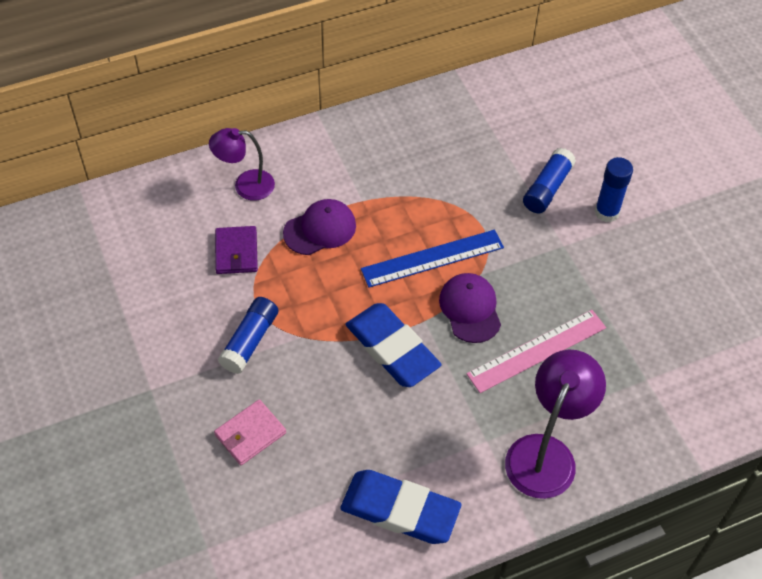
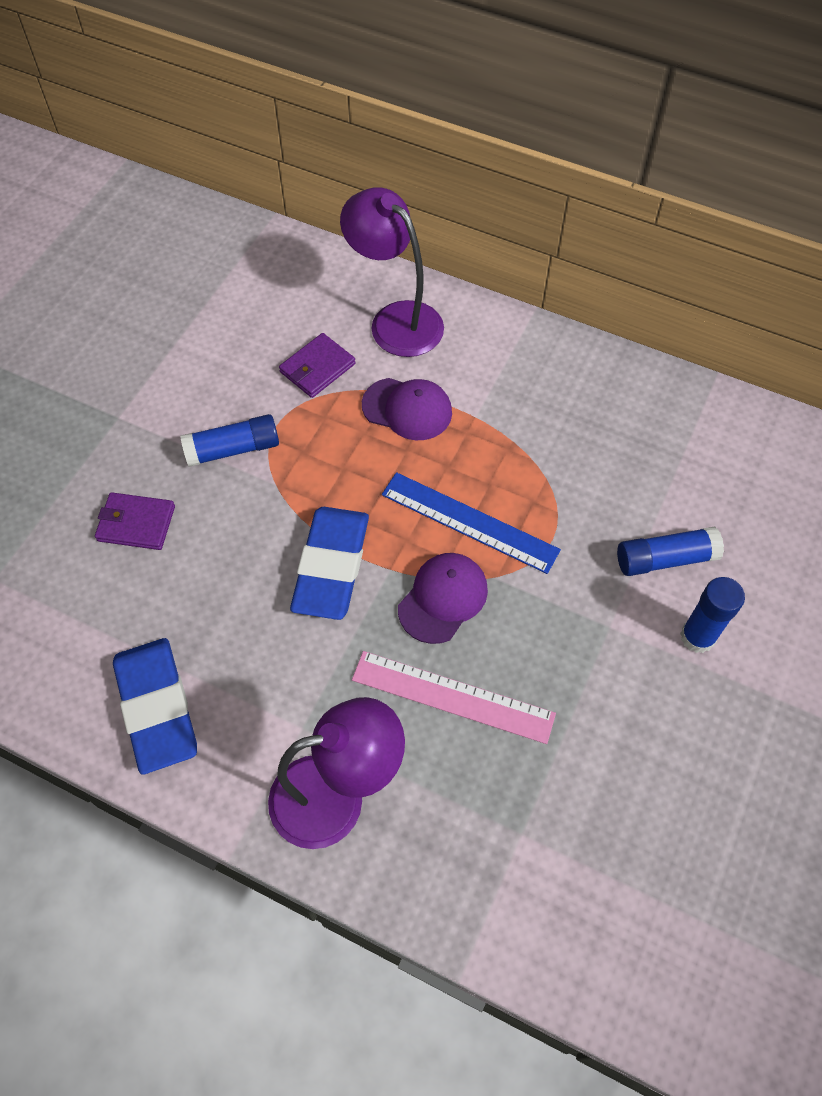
camera: 50 degrees right, 5 degrees up
purple lamp [209,128,275,201] -> purple lamp [340,187,444,357], size x1.53
pink wallet [214,399,286,465] -> purple wallet [95,492,175,550]

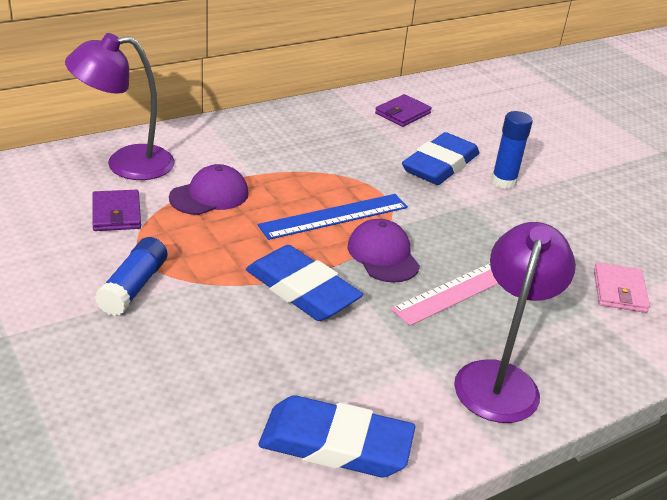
camera: 60 degrees left, 25 degrees down
purple wallet [95,492,175,550] -> purple wallet moved to [375,94,432,127]
blue glue stick [617,527,724,576] -> blue eraser [402,132,479,185]
none -> pink wallet [594,262,650,313]

